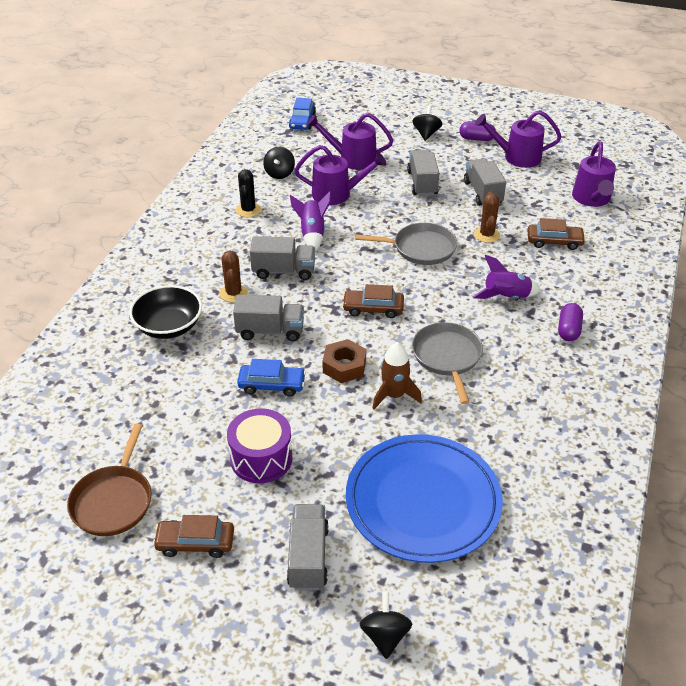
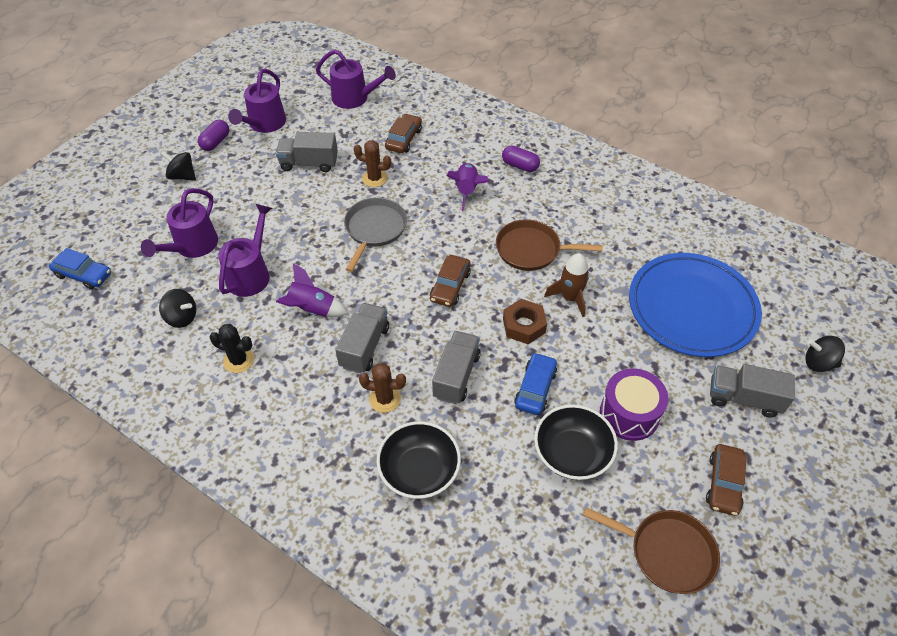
camera: 75 degrees left, 10 degrees up
grey truck [407,150,439,196] -> none
grey pan [412,322,483,404] -> brown pan [496,219,603,271]
none -> black bowl [534,405,618,480]

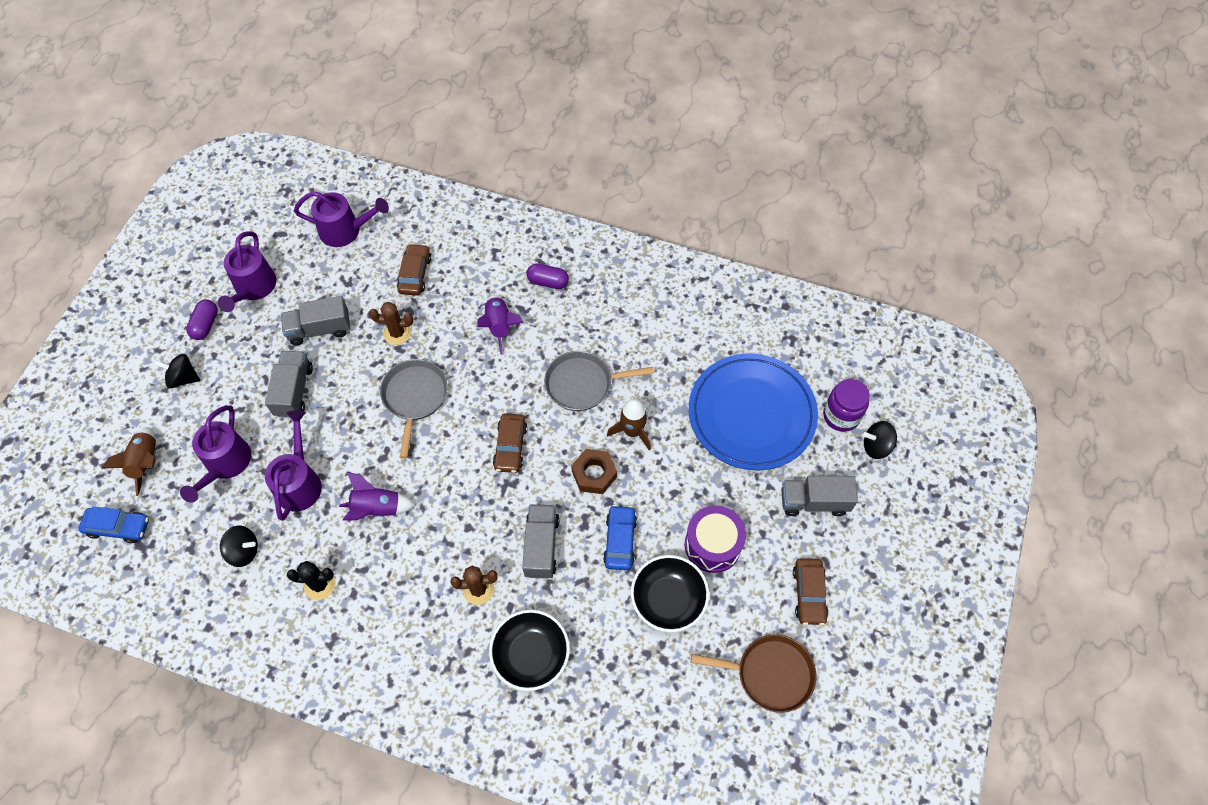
camera: 15 degrees left, 10 degrees up
grey truck [335,303,389,373] -> grey truck moved to [265,351,313,418]
brown pan [496,219,603,271] -> grey pan [544,351,654,411]
none -> brown rocket [102,427,156,496]
none -> purple jar [823,379,870,432]

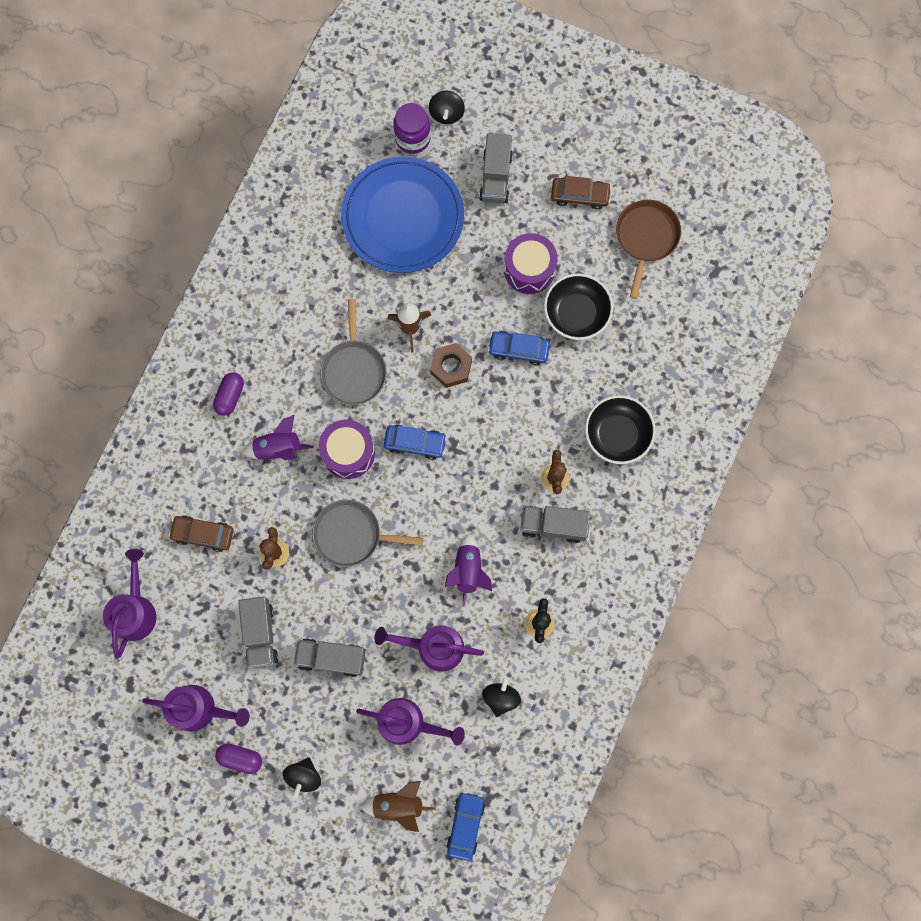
camera: 85 degrees left, 15 degrees up
brown car [493,413,527,473] -> blue car [384,425,447,460]
grey truck [522,504,560,579] -> grey truck moved to [520,506,590,543]
none -> purple drum [319,419,375,479]

